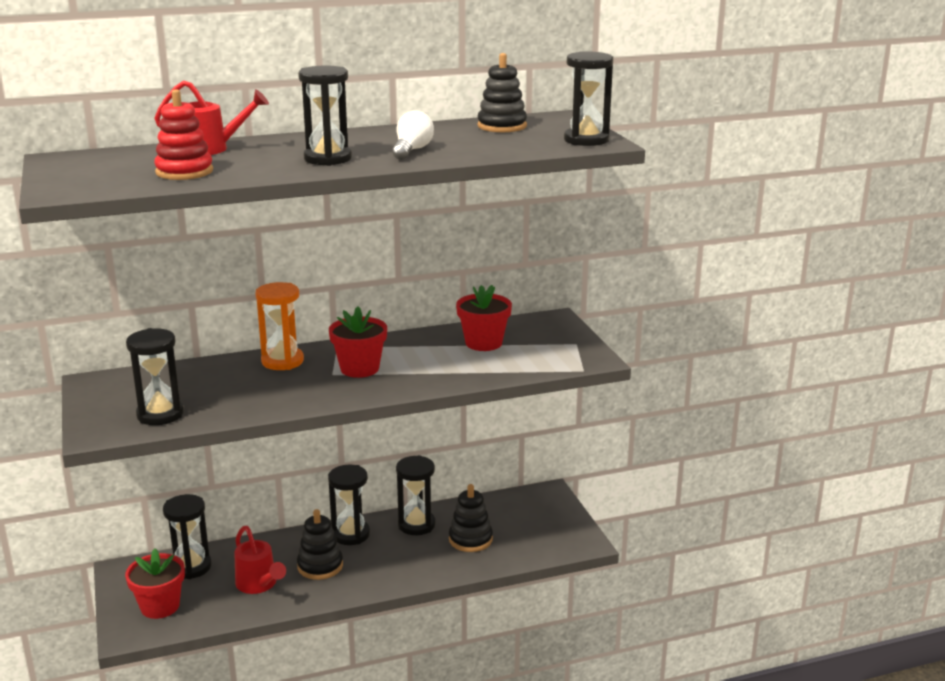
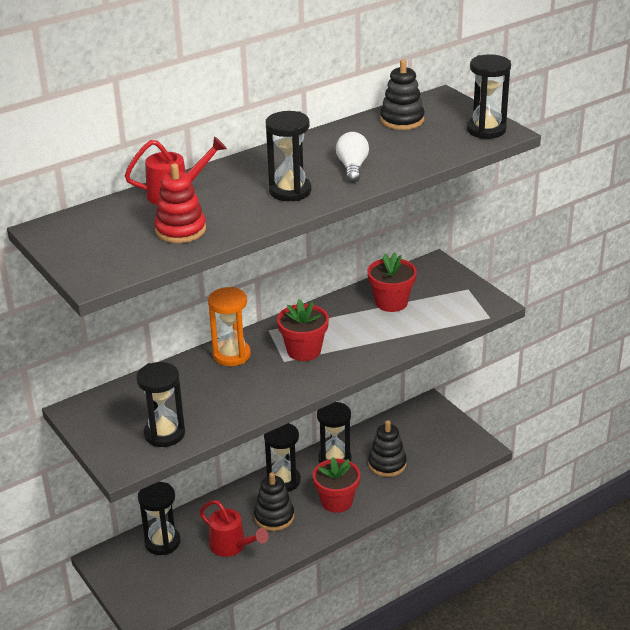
camera: 15 degrees left, 10 degrees up
red flower pot [125,548,185,619] -> red flower pot moved to [313,457,360,513]

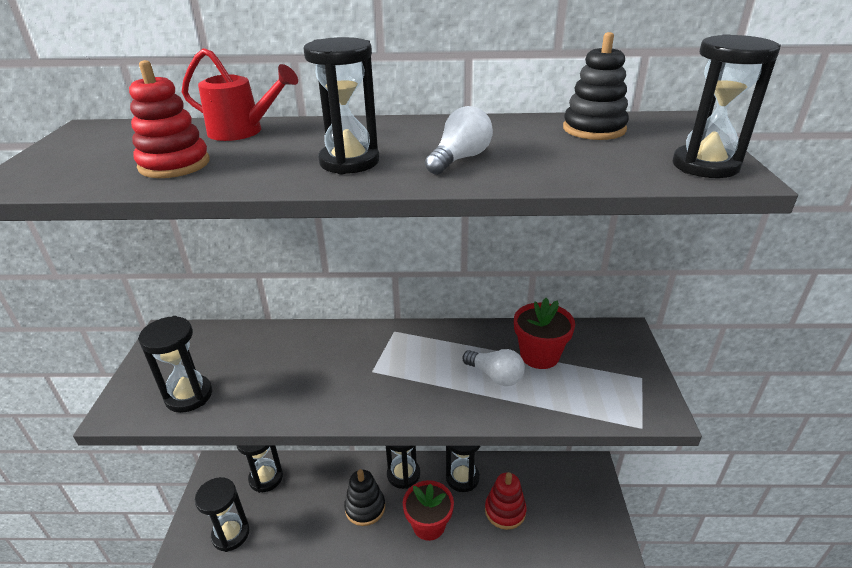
camera: 35 degrees right, 0 degrees up
red watering can [199,500,269,557] -> none
orange hourglass [208,287,251,366] -> none
red flower pot [277,299,329,361] -> none
black stacking toy [368,420,407,477] -> red stacking toy [485,472,526,530]
none -> black hourglass [195,477,250,552]
none -> white light bulb [462,349,525,386]

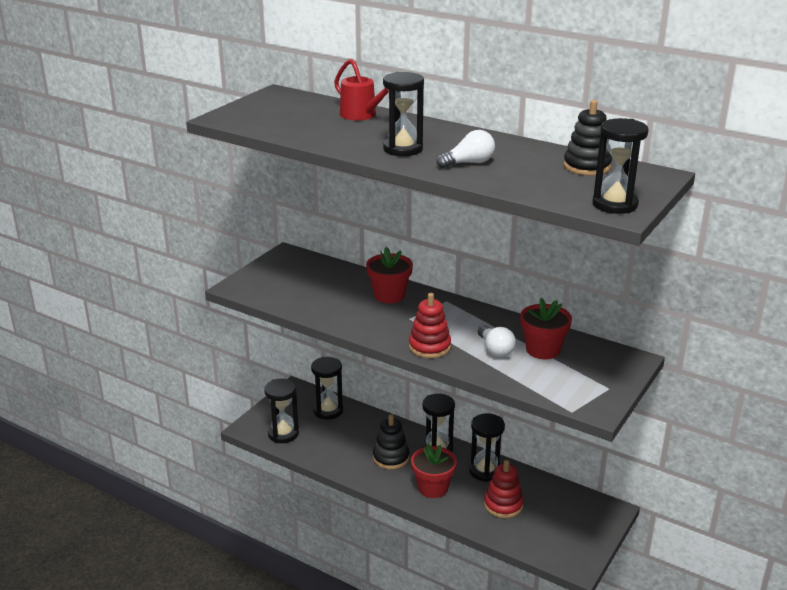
camera: 30 degrees right, 5 degrees down
red stacking toy [129,60,210,178] -> red stacking toy moved to [409,293,451,358]
black hourglass [138,316,212,413] -> none
none -> red flower pot [366,247,413,303]

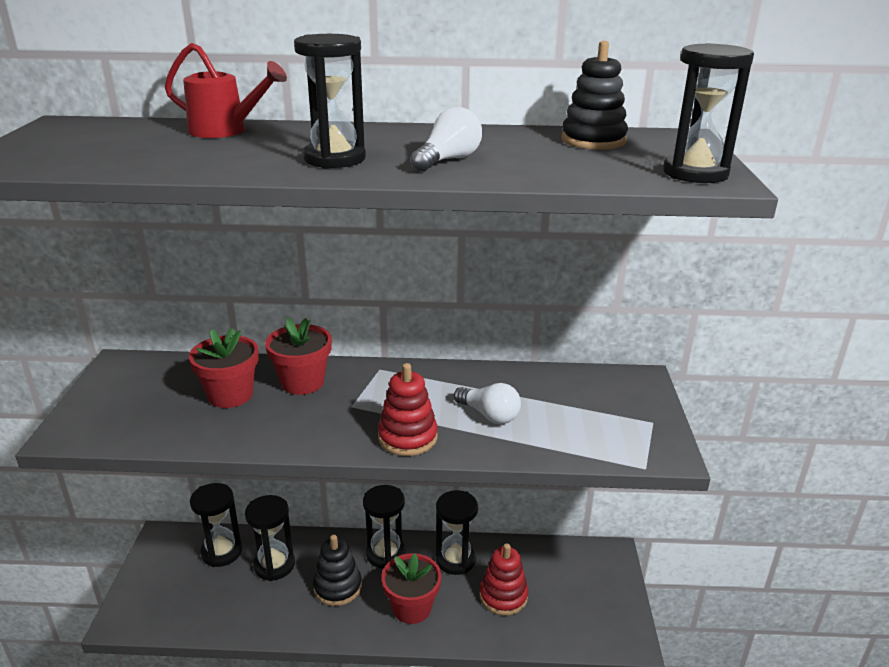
camera: 30 degrees left, 0 degrees up
black hourglass [264,379,299,443] -> black hourglass moved to [245,495,295,581]
red flower pot [520,298,572,359] -> red flower pot moved to [189,328,259,408]

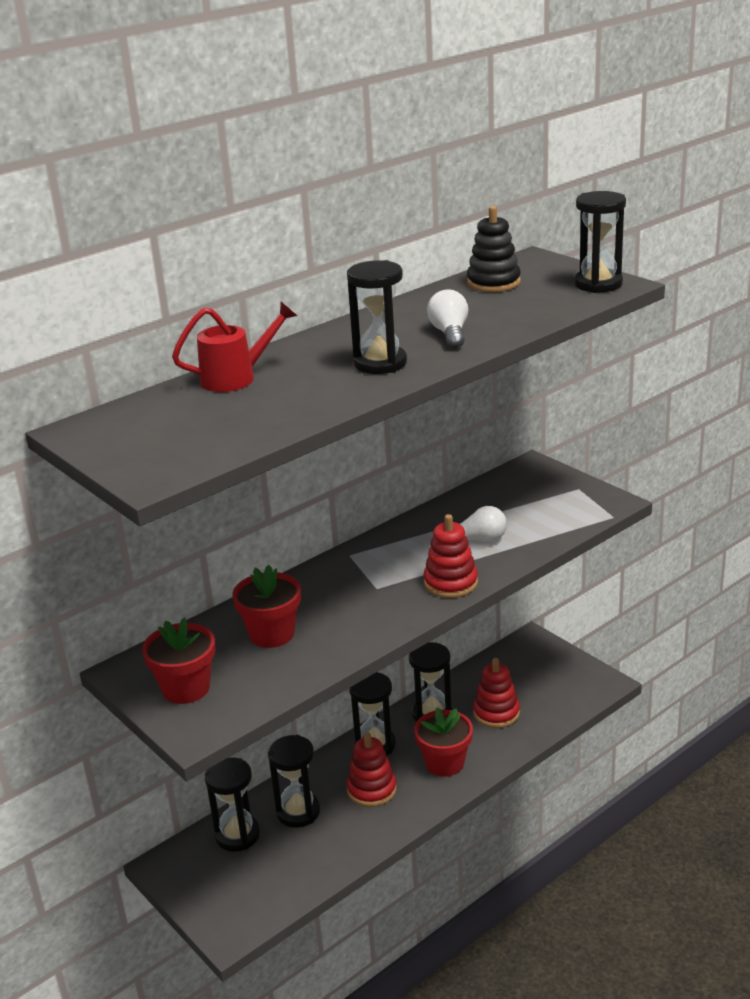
camera: 40 degrees left, 0 degrees up
red flower pot [265,317,332,395] -> red flower pot moved to [142,617,215,704]
black stacking toy [313,535,362,606] -> red stacking toy [346,732,397,807]

